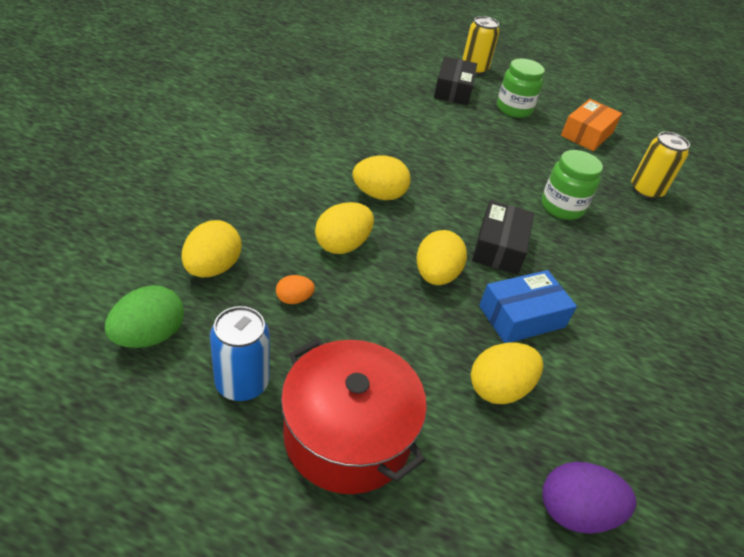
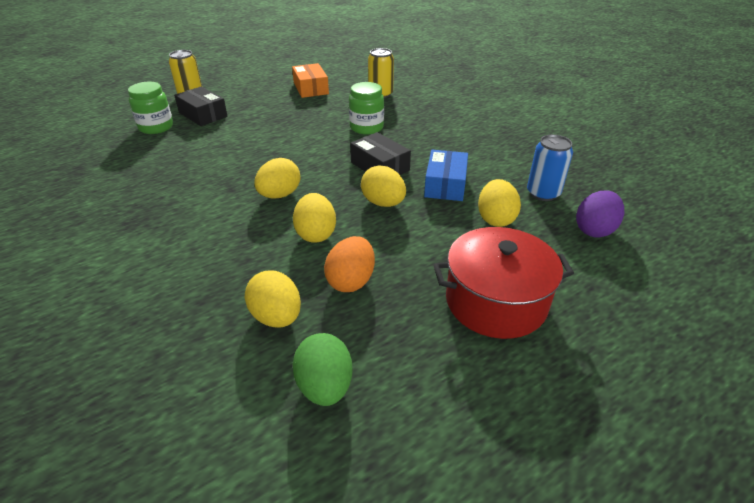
camera: 50 degrees left, 5 degrees down
blue can [210,306,270,401] -> blue can moved to [527,135,573,201]
orange egg [276,275,315,304] -> orange egg [324,236,375,292], size x1.82
green jar [497,58,545,118] -> green jar moved to [128,82,173,134]

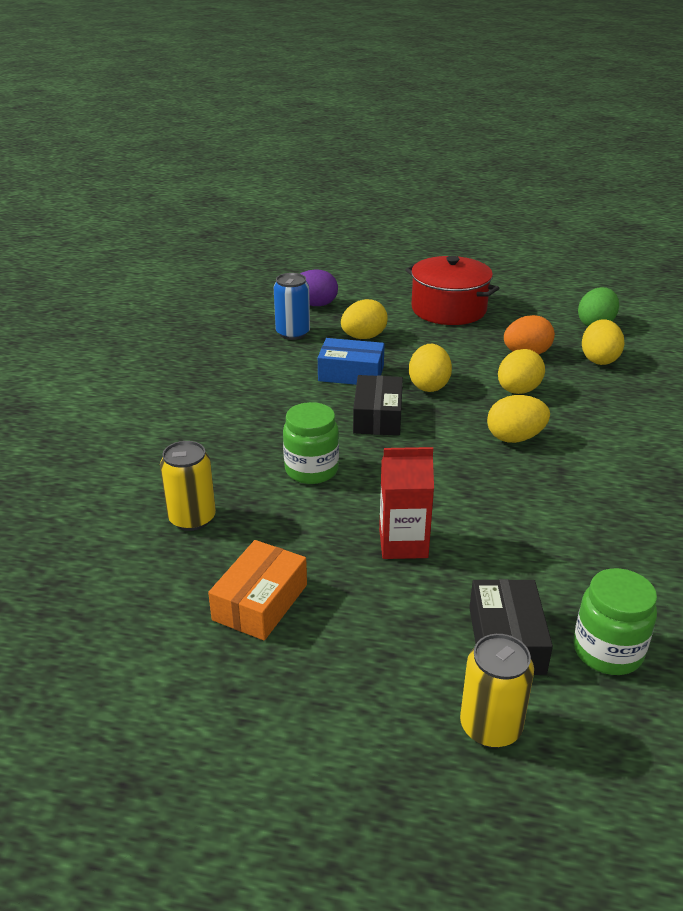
camera: 135 degrees left, 5 degrees down
blue box [424,150,468,201] -> blue box turned 45 degrees clockwise [318,338,385,385]
none -> red carton [379,447,434,559]

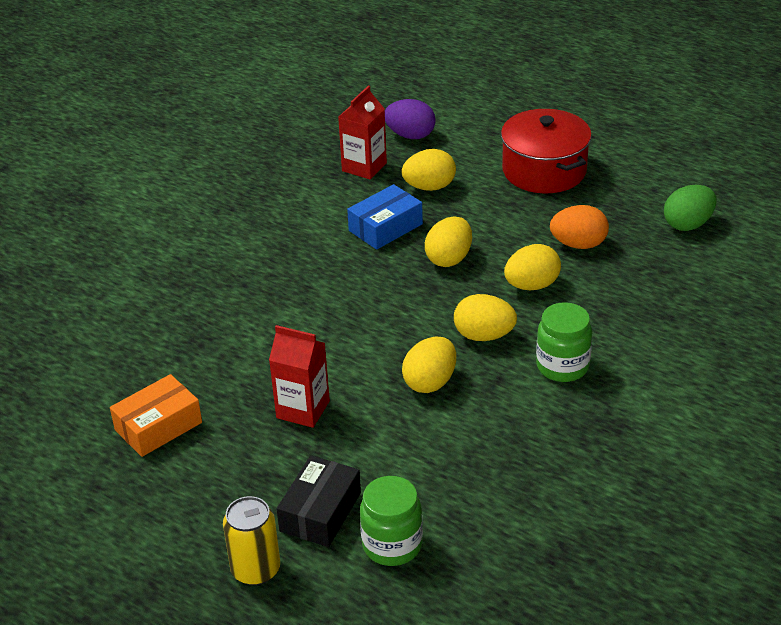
camera: 25 degrees right, 5 degrees up
yellow can [160,441,216,531] -> none
blue can [274,273,310,340] -> red carton [338,85,387,179]
green jar [283,402,339,484] -> green jar moved to [536,302,592,382]
blue box [318,338,385,385] -> blue box turned 75 degrees counterclockwise [347,184,423,250]
black box [353,375,403,436] -> none
yellow egg [582,319,625,365] -> yellow egg moved to [402,337,456,393]

